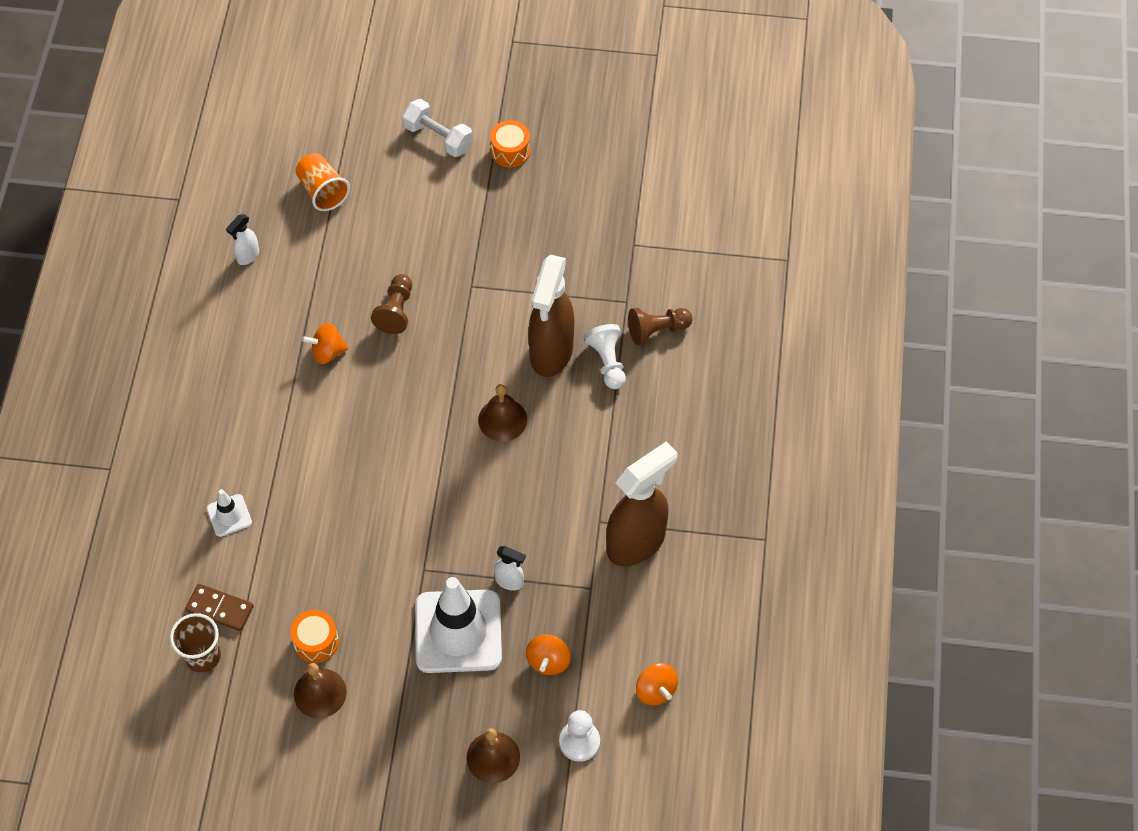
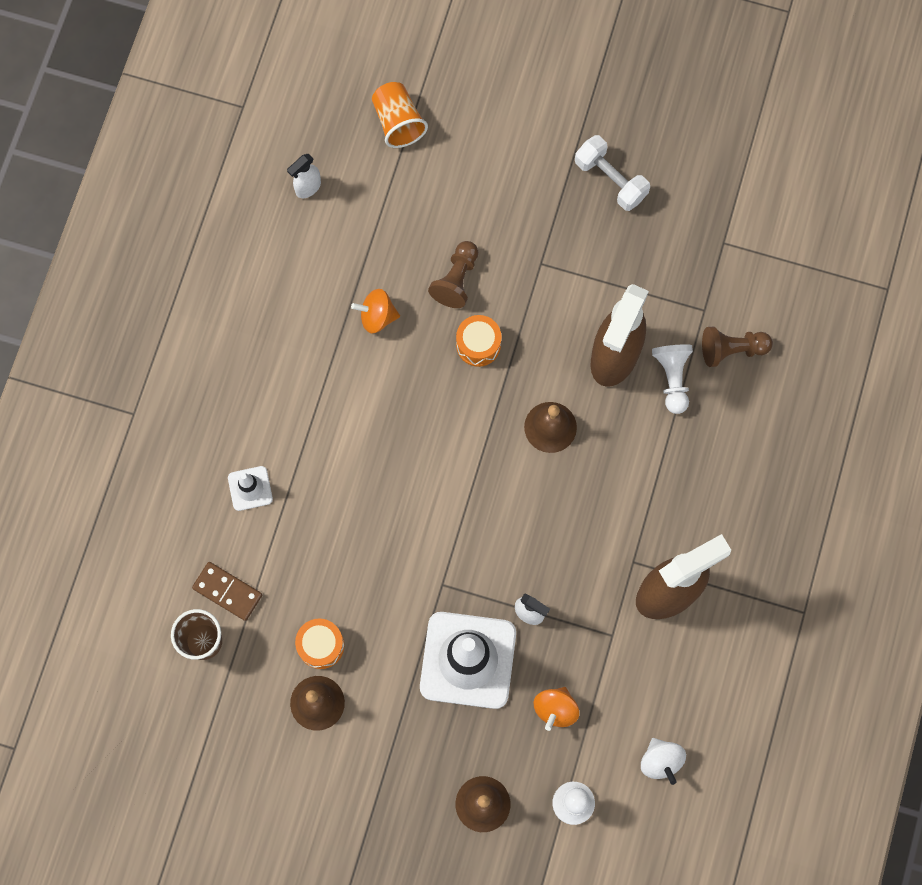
camera: 10 degrees right, 15 degrees up
white dumbbell [402,99,473,157] -> white dumbbell moved to [575,135,650,211]
orange drum [490,120,530,168] -> orange drum moved to [456,315,502,367]
orange spinning top [636,663,678,705] -> white spinning top [641,738,686,785]

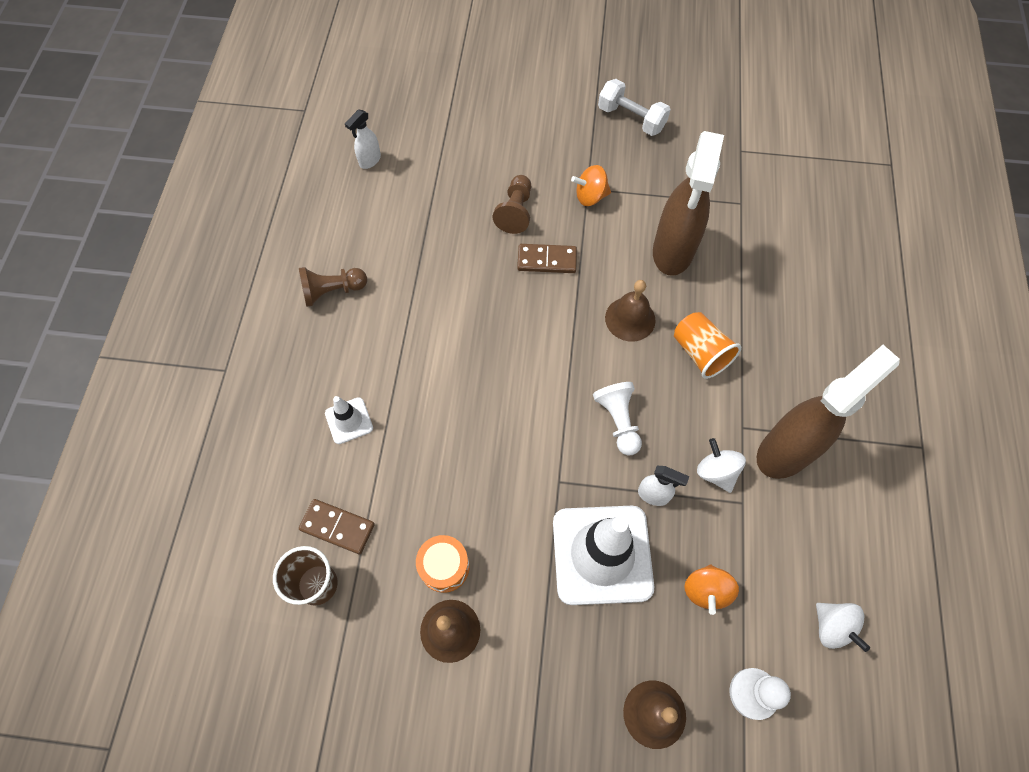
camera: 10 degrees left, 10 degrees down
orange spinning top [351,289,400,333] -> orange spinning top moved to [571,165,611,206]
orange cup [372,82,428,148] -> orange cup moved to [674,312,741,379]
orange drum [456,315,502,367] -> brown domino [517,244,577,273]
white pawn [652,344,693,414] -> white pawn moved to [593,382,642,456]
brown pawn [702,327,773,367] -> brown pawn moved to [299,267,367,307]
none -> white spinning top [697,438,746,493]

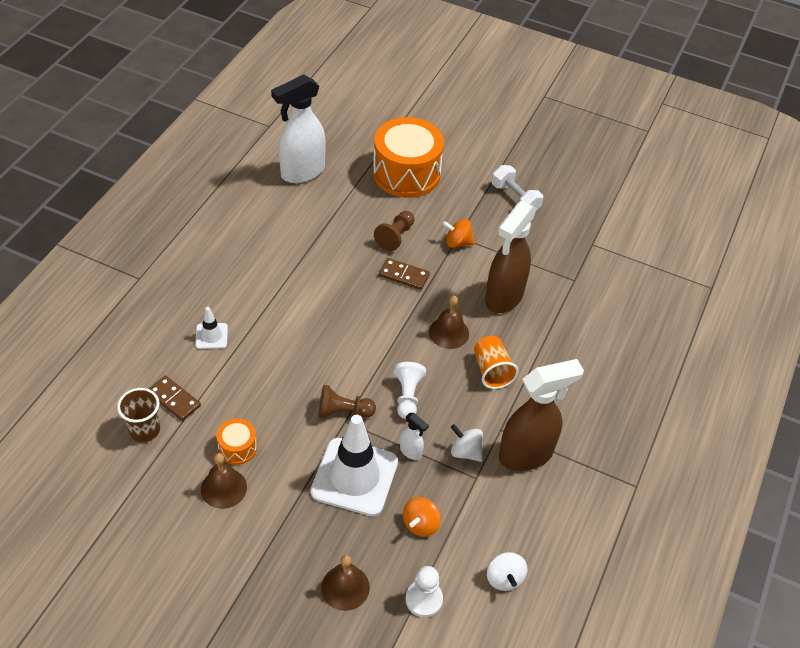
camera: 15 degrees right, 15 degrees down
brown pawn [299,267,367,307] -> brown pawn moved to [319,385,376,419]
white spray bottle [345,109,381,169] -> white spray bottle [271,74,326,183], size x2.28
white spinning top [697,438,746,493] -> white spinning top turned 45 degrees counterclockwise [451,424,483,462]
none -> orange drum [373,117,444,198]

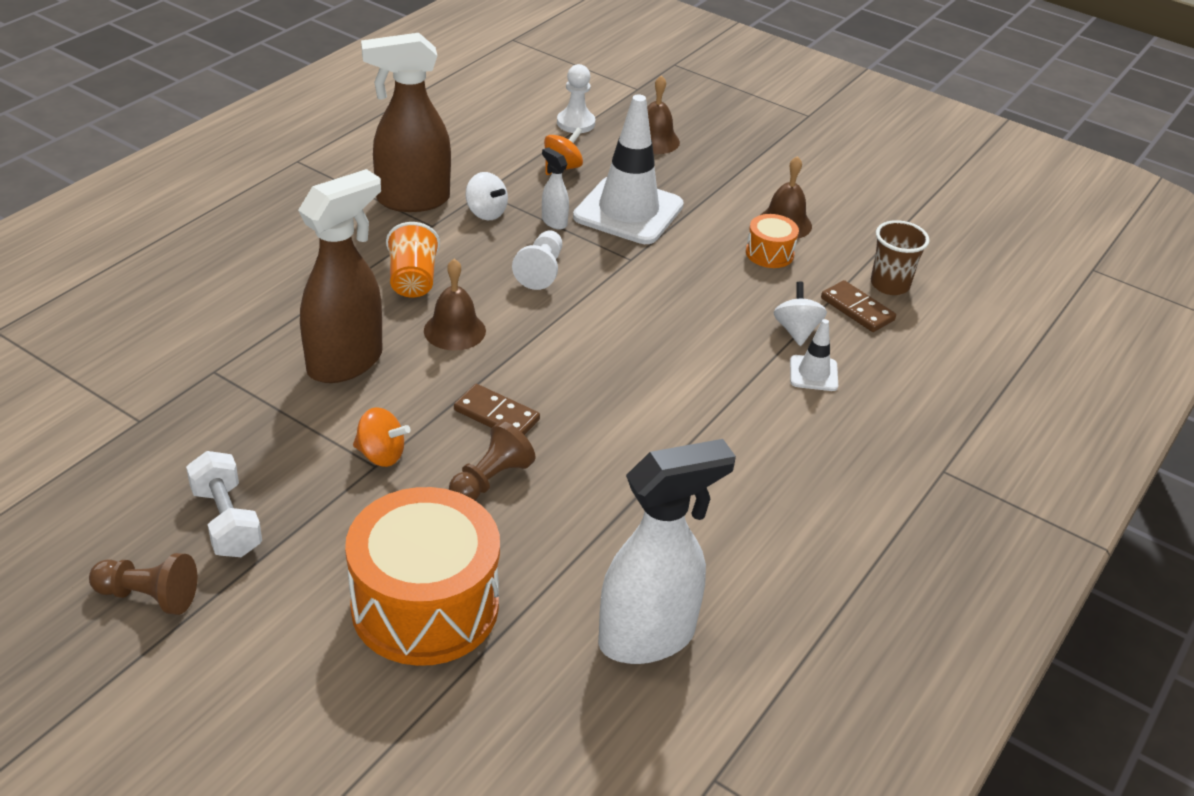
camera: 170 degrees left, 10 degrees down
brown pawn [319,385,376,419] -> brown pawn moved to [89,553,197,615]
white spinning top [487,552,528,591] -> white spinning top moved to [773,282,827,346]

